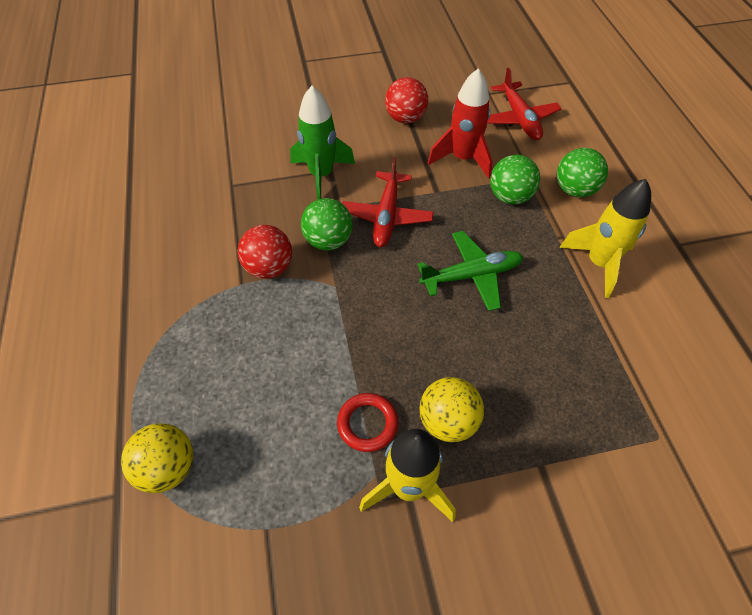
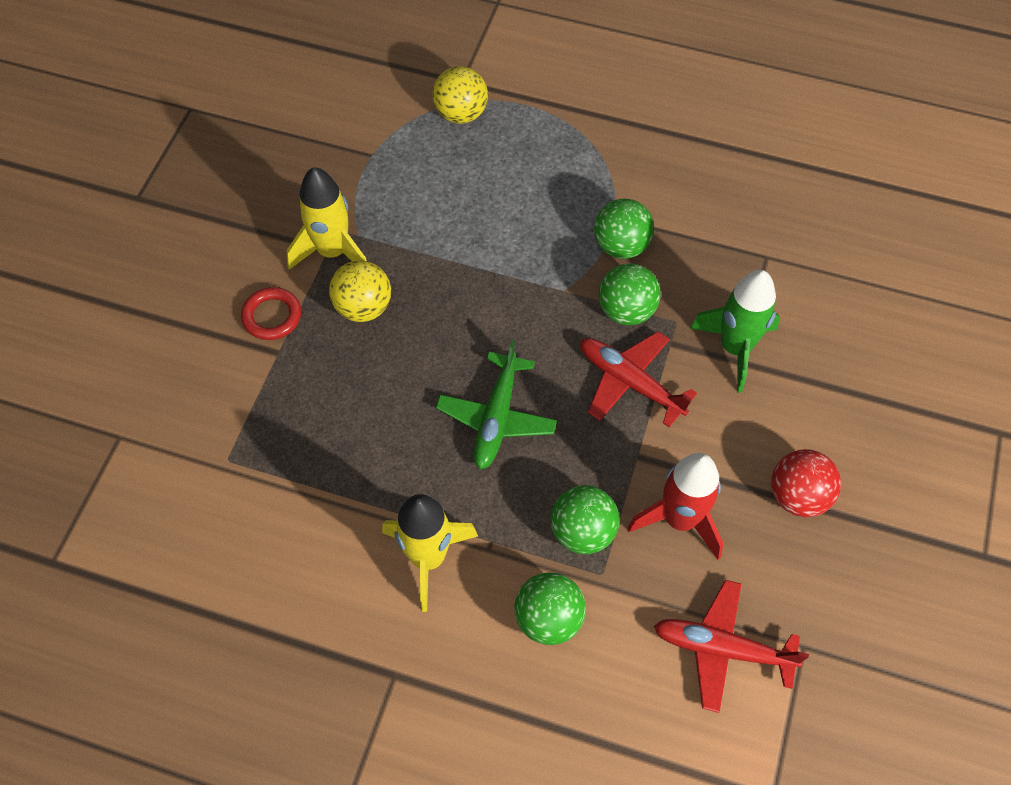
camera: 120 degrees right, 5 degrees up
red ball [238,225,292,279] -> green ball [594,198,654,259]
red ring [337,393,398,452] -> red ring moved to [241,287,301,340]

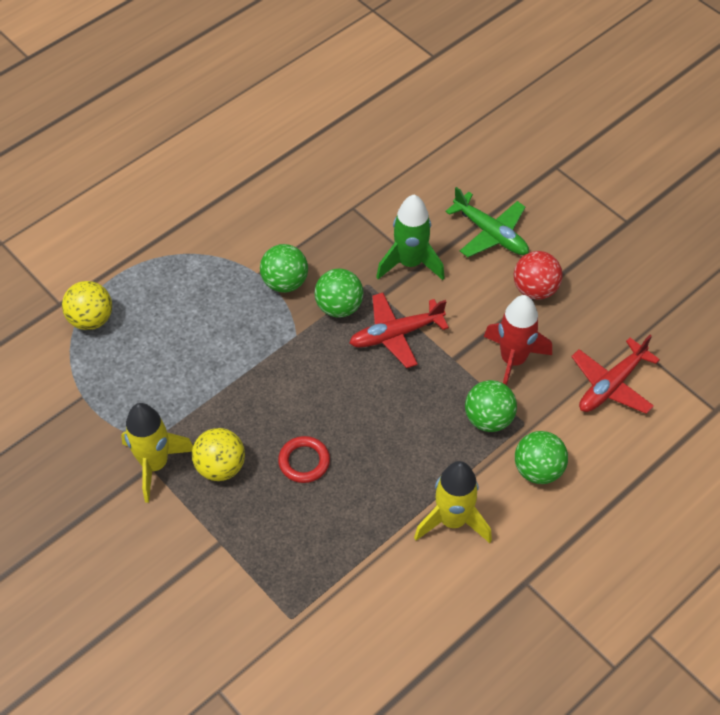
camera: 60 degrees left, 5 degrees down
red ring [241,287,301,340] -> red ring moved to [278,436,330,483]
green plane [436,340,557,470] -> green plane moved to [445,187,529,257]

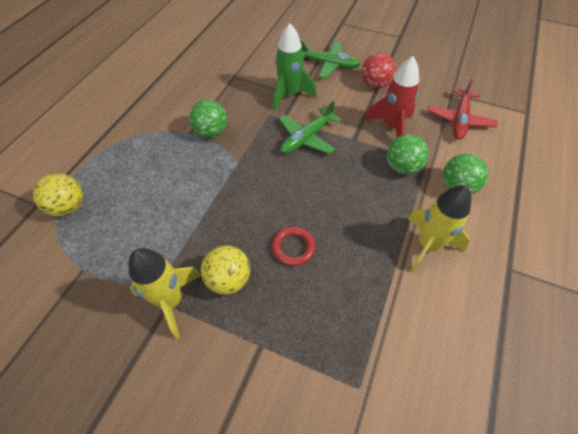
camera: 25 degrees left, 0 degrees up
green ball [314,268,364,318] -> none
red plane [349,293,449,368] -> green plane [279,100,342,154]

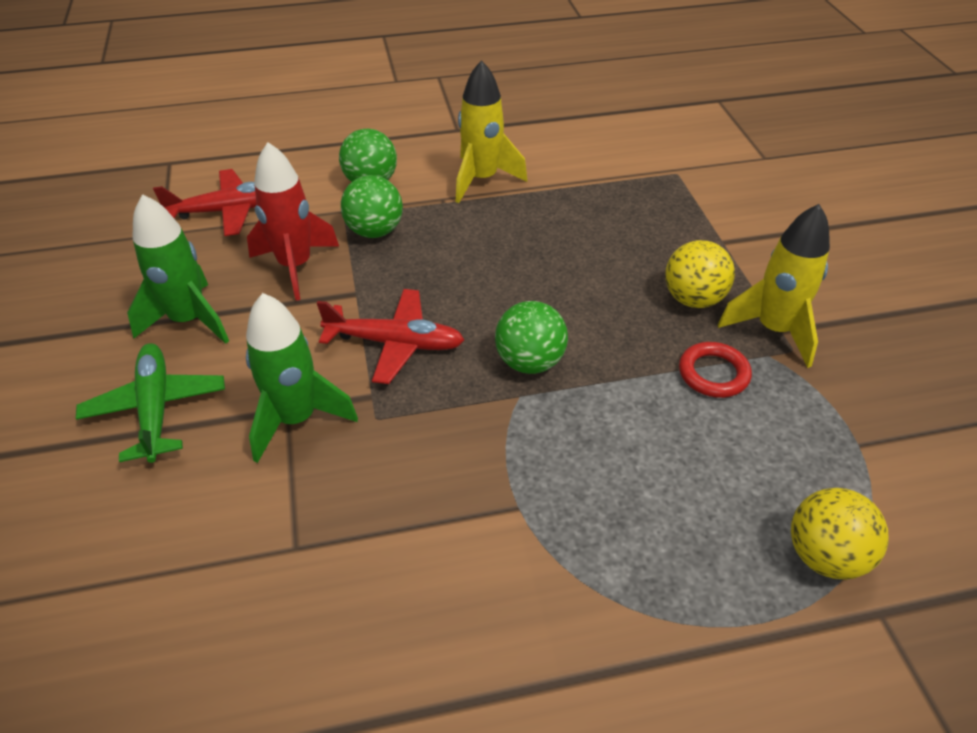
camera: 125 degrees left, 10 degrees down
green ball [189,99,227,138] -> green ball moved to [495,301,568,374]
red ring [272,226,316,266] -> red ring moved to [679,342,752,398]
green plane [279,100,342,154] -> red plane [317,289,464,384]
red ball [362,53,396,89] -> green rocket [127,194,229,344]

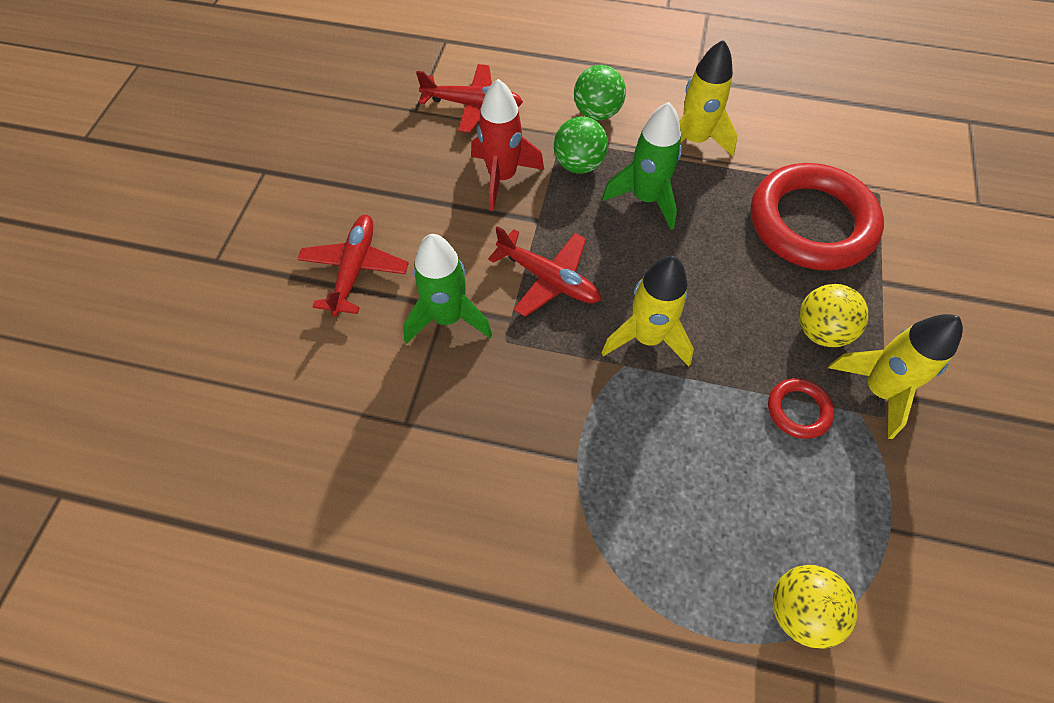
camera: 25 degrees right, 15 degrees up
green plane [76,343,225,463] -> red plane [297,215,409,317]
green rocket [127,194,229,344] -> green rocket moved to [602,102,682,230]
green ball [495,301,568,374] -> yellow rocket [602,256,694,367]
none -> red ring [751,163,884,271]

